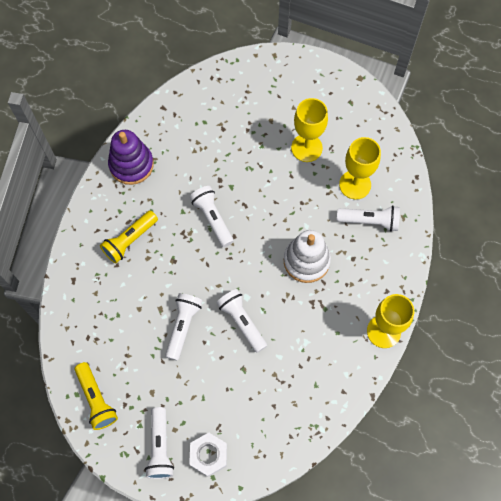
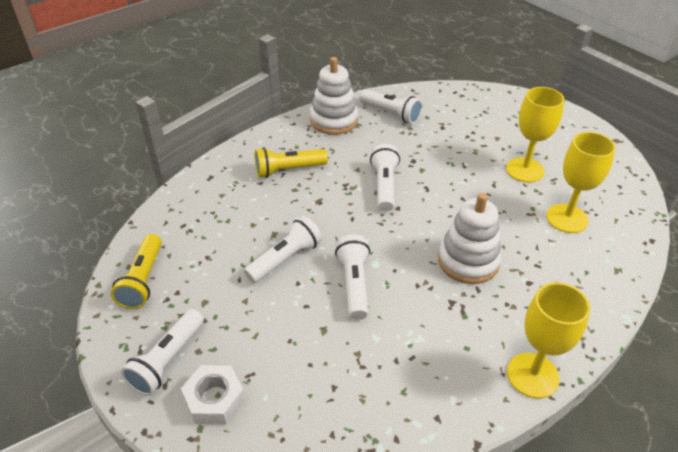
camera: 30 degrees right, 25 degrees down
purple stacking toy [108,130,154,185] -> white stacking toy [310,57,358,135]
white flashlight [337,205,400,232] -> white flashlight moved to [359,89,422,124]

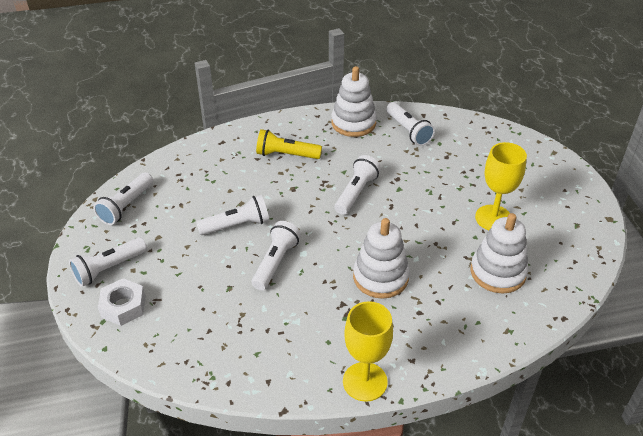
camera: 25 degrees right, 0 degrees up
yellow flashlight [111,234,162,309] -> white flashlight [93,172,153,225]
yellow goblet [546,132,616,233] -> white stacking toy [471,213,528,293]

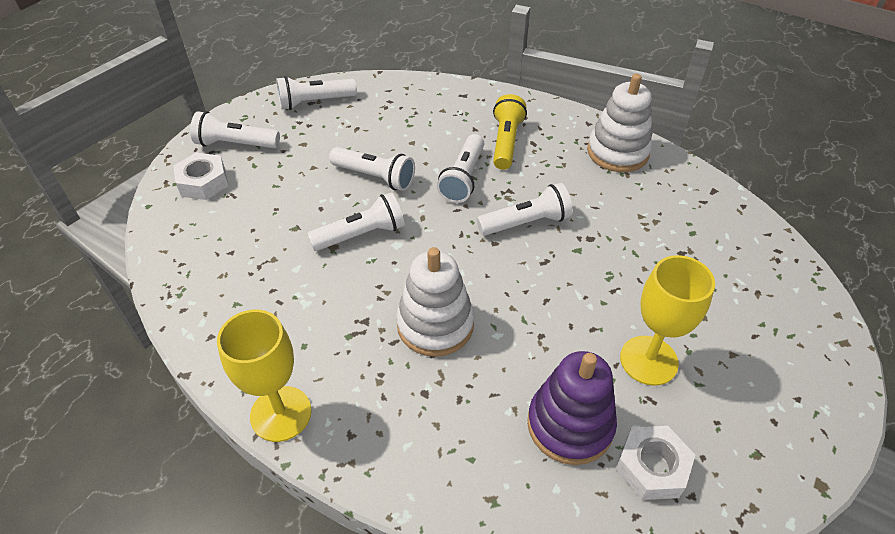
camera: 45 degrees right, 5 degrees up
yellow flashlight [256,129,322,159] -> yellow flashlight turned 45 degrees clockwise [493,94,527,170]
white flashlight [386,102,435,146] -> white flashlight moved to [437,134,484,203]
white stacking toy [471,213,528,293] -> purple stacking toy [527,351,617,465]
none -> white nut [615,426,695,500]

